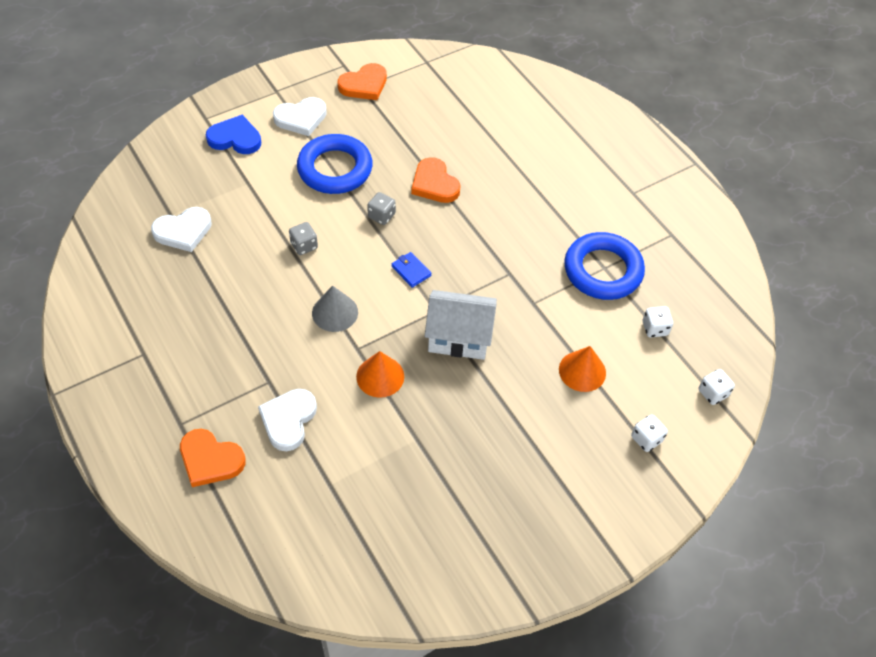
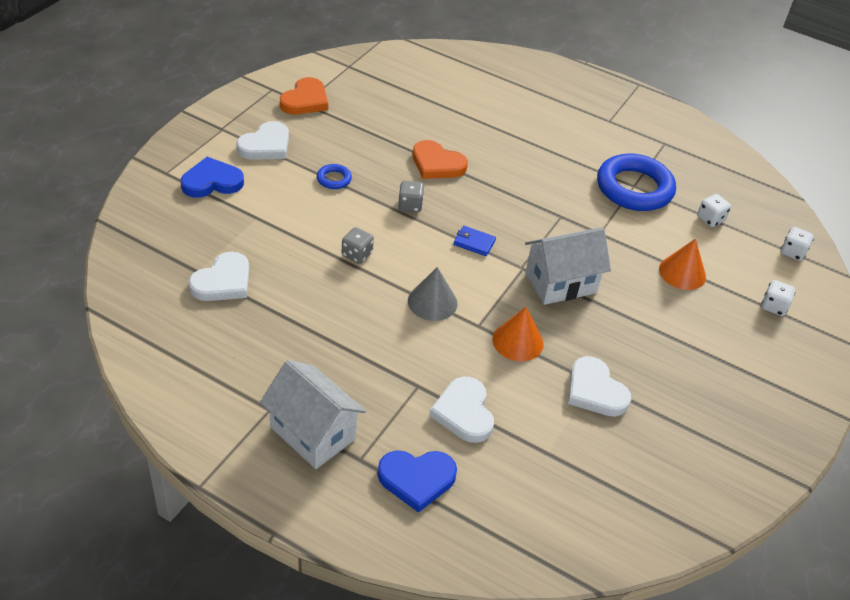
camera: 30 degrees left, 10 degrees down
orange heart [180,429,246,487] -> blue heart [377,451,457,513]
blue ring [297,134,372,194] -> blue ring [317,164,352,189], size x0.43
none -> white house [260,360,366,469]
none -> white heart [568,356,631,417]

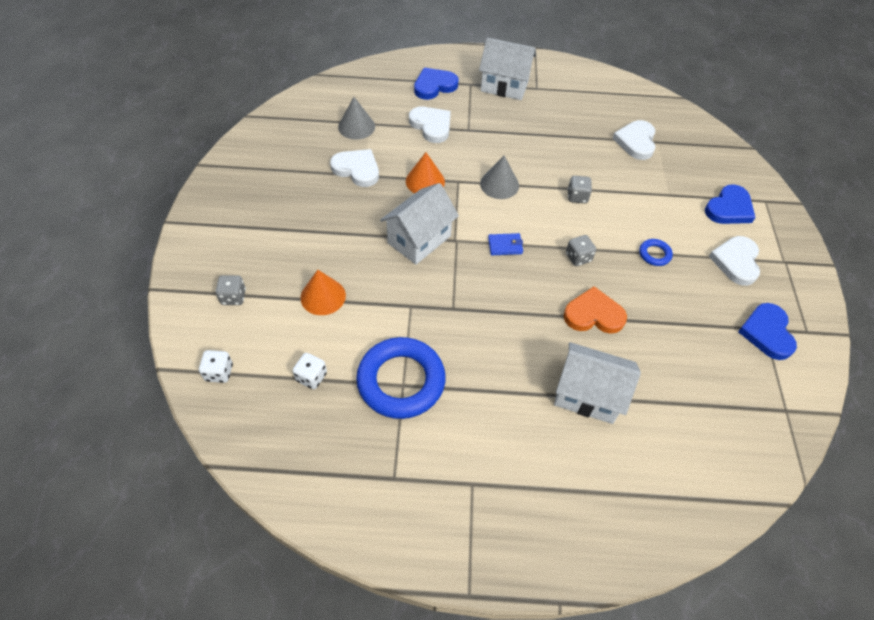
camera: 155 degrees right, 10 degrees up
orange heart [280,77,328,115] -> blue heart [738,303,797,360]
white dice [761,280,795,316] -> grey dice [216,275,246,305]
none -> grey cone [338,97,375,140]
none -> white house [554,342,641,424]

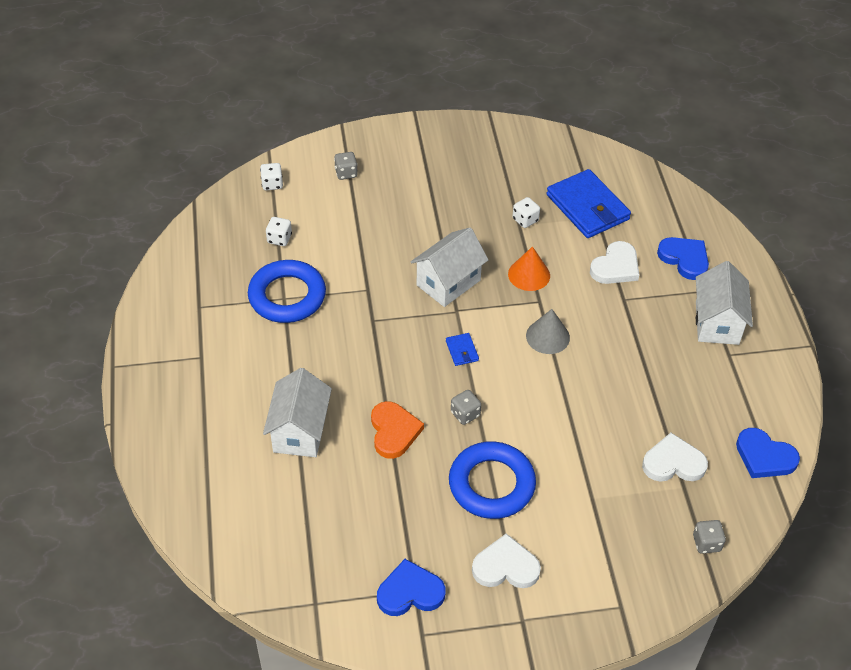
camera: 80 degrees right, 5 degrees down
orange cone [300,270,346,315] -> none
white heart [330,149,379,187] -> white dice [512,197,540,228]
grey cone [338,97,375,140] -> blue wallet [547,169,631,238]
white house [380,183,459,265] -> white house turned 75 degrees counterclockwise [411,228,488,307]
grey dice [568,176,592,203] -> grey dice moved to [693,520,726,554]
blue ring [639,239,673,266] -> blue ring [449,441,536,519], size x2.32
blue heart [705,184,756,224] -> blue heart moved to [736,428,800,478]

